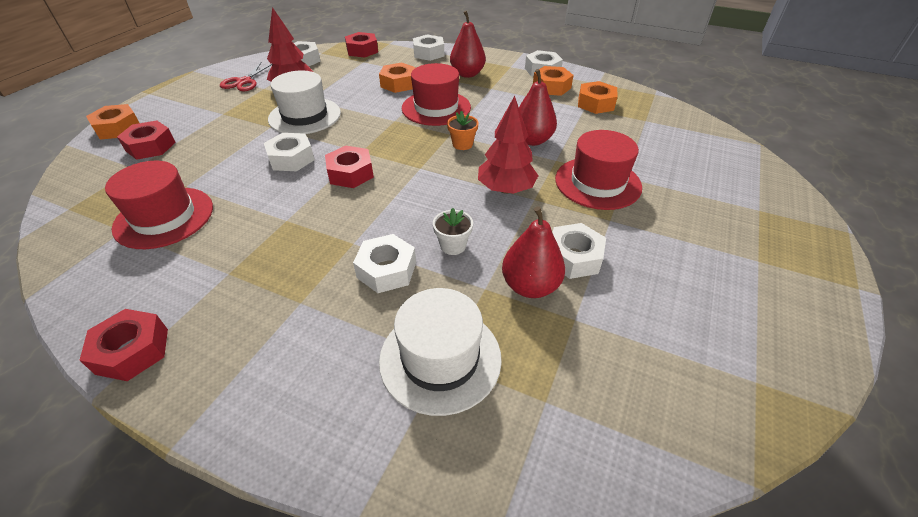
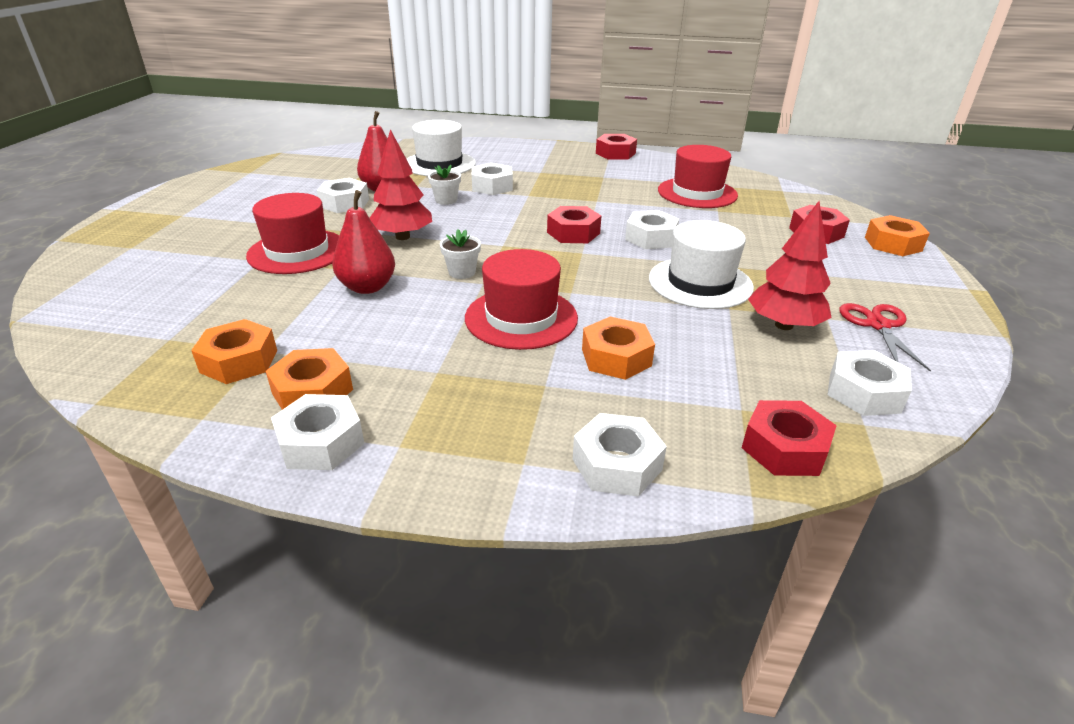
camera: 165 degrees right, 10 degrees down
orange flower pot [447,111,479,150] -> white flower pot [440,229,481,279]
red pear [450,11,486,78] -> none

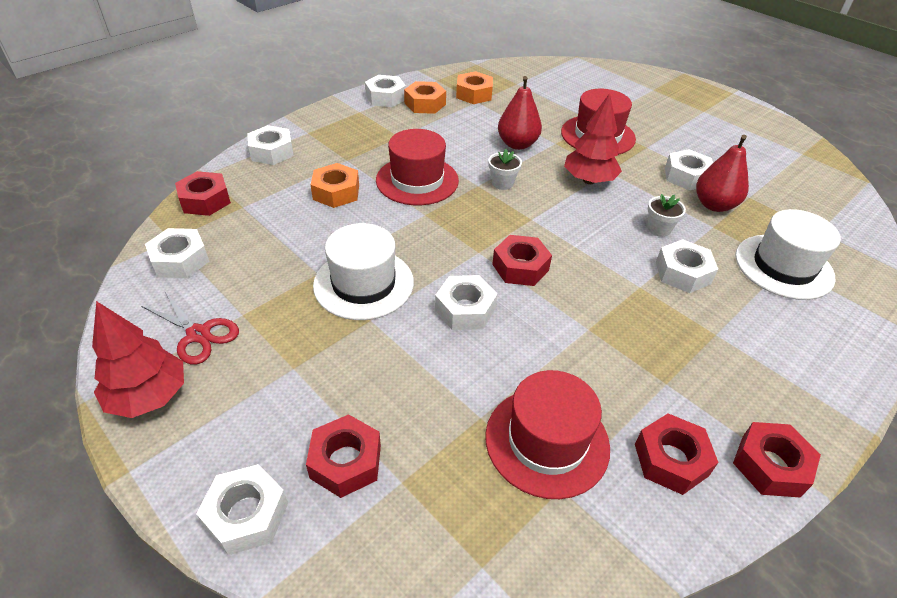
camera: 125 degrees right, 10 degrees up
red tree [748,201,832,330] -> red tree moved to [92,301,184,418]
orange nut [865,215,930,256] -> white nut [196,464,288,555]
none -> red nut [635,414,719,495]

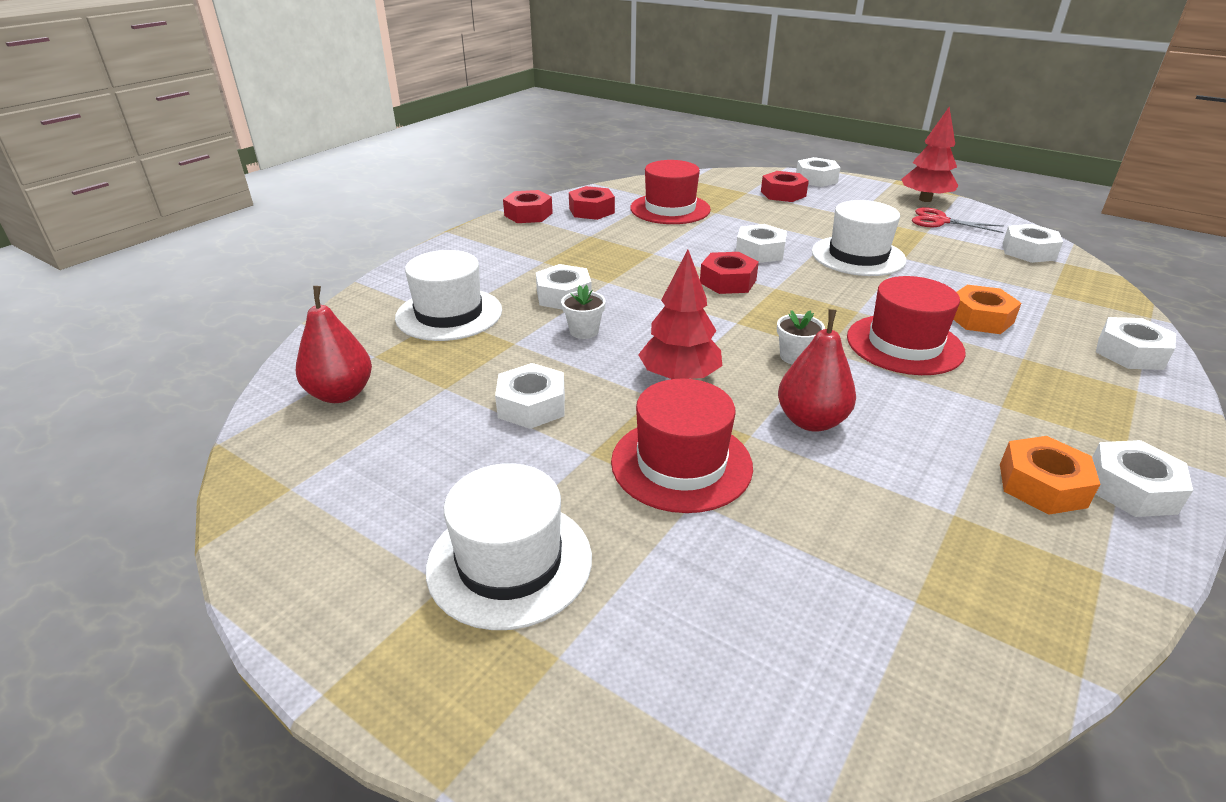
camera: 170 degrees right, 10 degrees down
red nut [175,171,231,216] -> none
orange nut [456,71,493,104] -> none
red pear [696,135,749,212] -> red pear moved to [296,286,372,403]
none -> white hat [426,463,592,630]

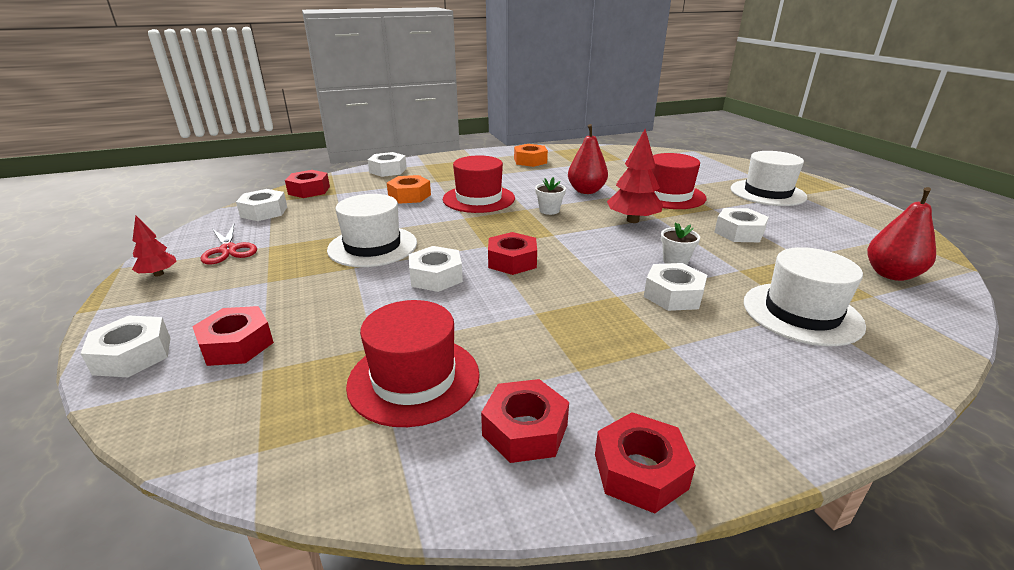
camera: 145 degrees left, 5 degrees down
red tree [901,107,958,202] -> red tree [132,215,177,277], size x0.58
white nut [1092,440,1193,517] -> none
none -> red nut [285,170,330,198]

